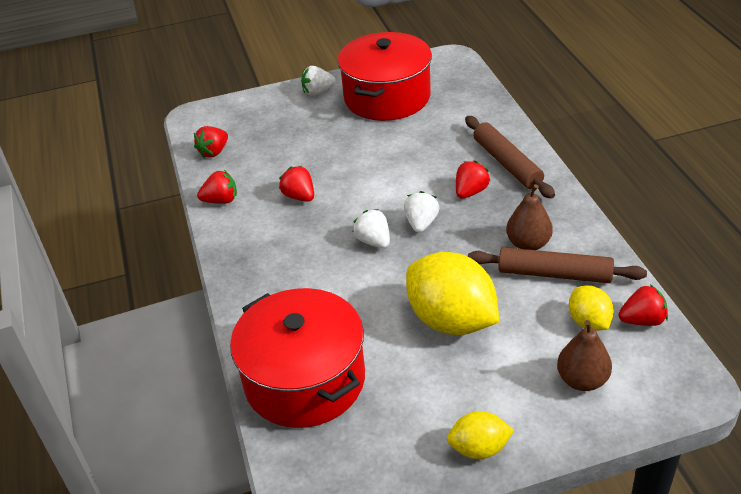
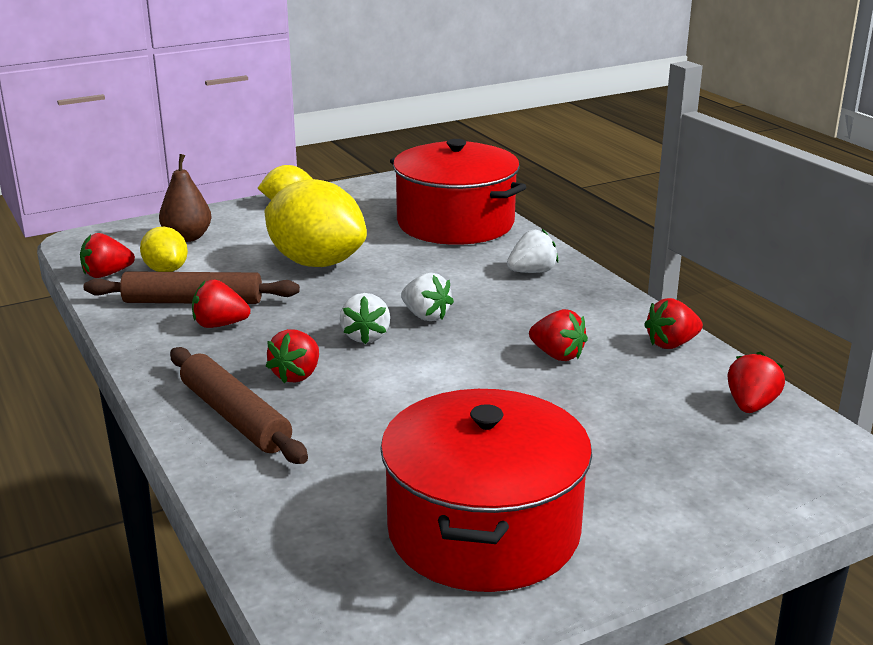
camera: 165 degrees right, 15 degrees down
white strawberry [301,66,336,96] -> white strawberry moved to [507,229,558,273]
brown pear [506,184,553,250] -> red strawberry [192,280,250,328]

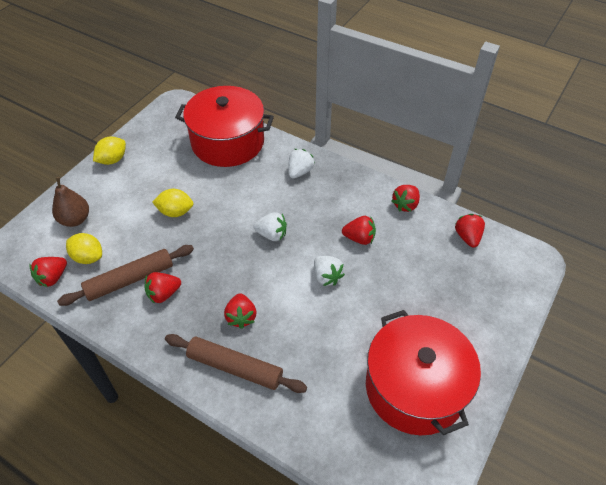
camera: 30 degrees left, 25 degrees up
yellow lemon [265,179,367,267] -> yellow lemon [152,189,194,217], size x0.52
white strawberry [340,293,390,344] -> white strawberry moved to [314,256,345,286]

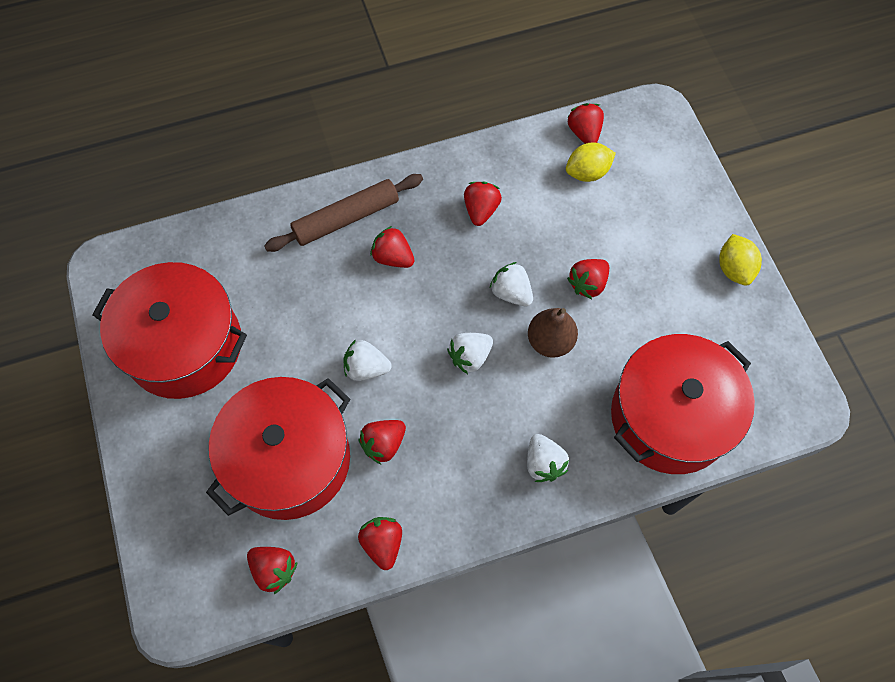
camera: 130 degrees right, 15 degrees up
brown pear [52,177,89,227] -> brown pear moved to [528,308,578,358]
brown rolling pin [57,245,194,306] -> none
yellow lemon [152,189,194,217] -> red strawberry [567,259,609,299]
none -> red pot [206,377,350,520]
none -> white strawberry [490,262,533,306]

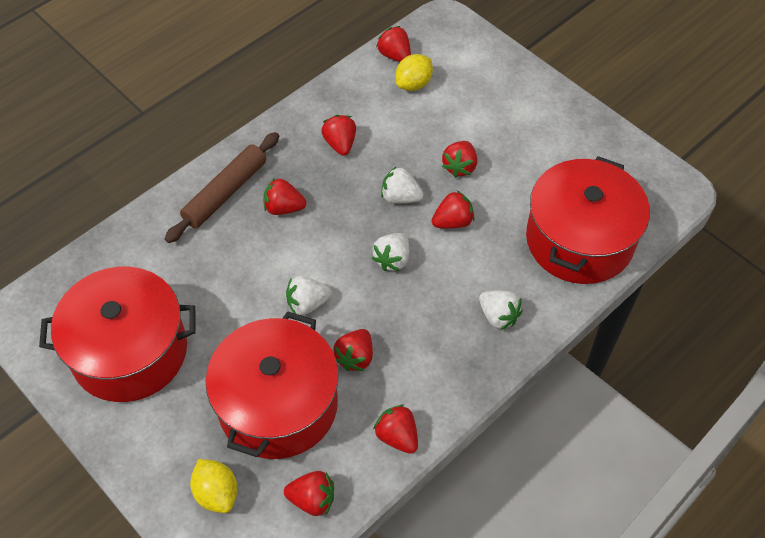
camera: 25 degrees left, 10 degrees down
brown pear [528,308,578,358] -> red strawberry [431,191,475,228]
yellow lemon [719,234,762,286] -> yellow lemon moved to [190,459,238,513]

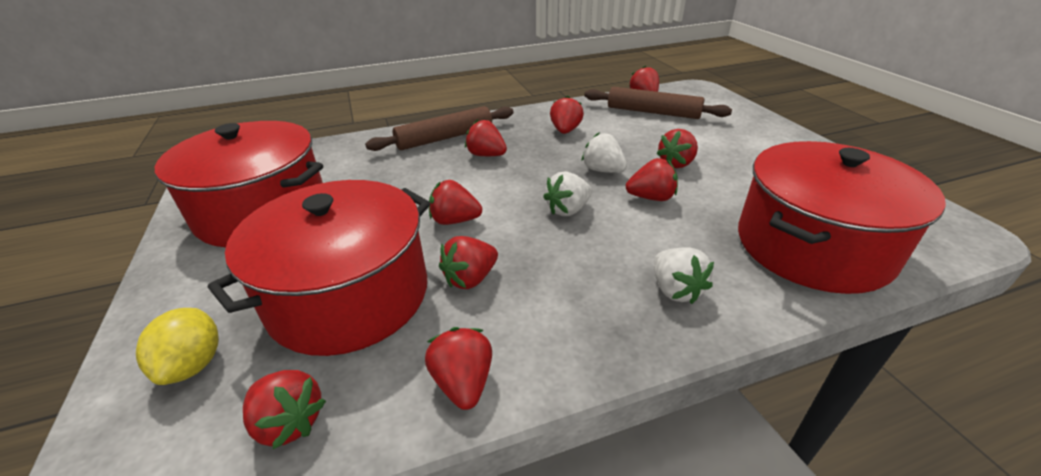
camera: 25 degrees right, 20 degrees down
white strawberry [286,276,332,315] -> red strawberry [429,180,482,225]
yellow lemon [396,54,433,91] -> brown rolling pin [584,87,732,119]

